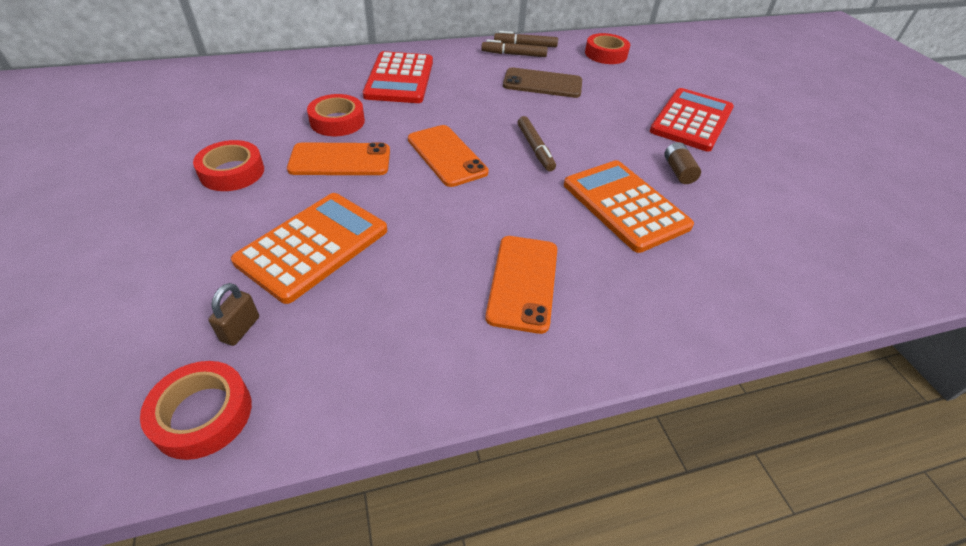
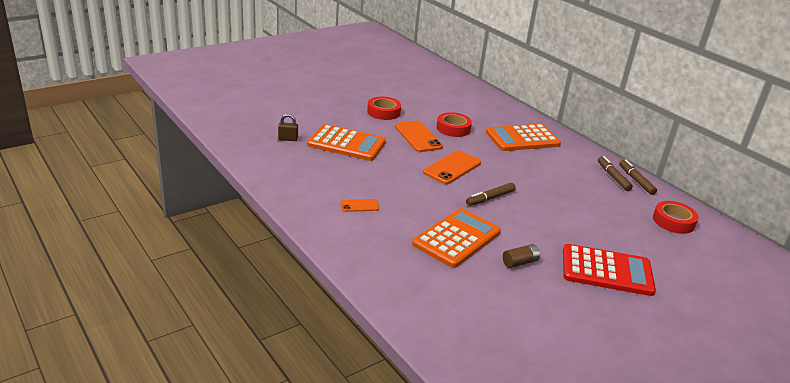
camera: 70 degrees right, 15 degrees down
red tape [140,361,252,460] -> none
red calculator [363,51,433,103] -> orange calculator [486,124,561,151]
orange phone [485,236,557,334] -> orange phone [340,199,379,212], size x0.54
brown phone [503,67,582,98] -> none

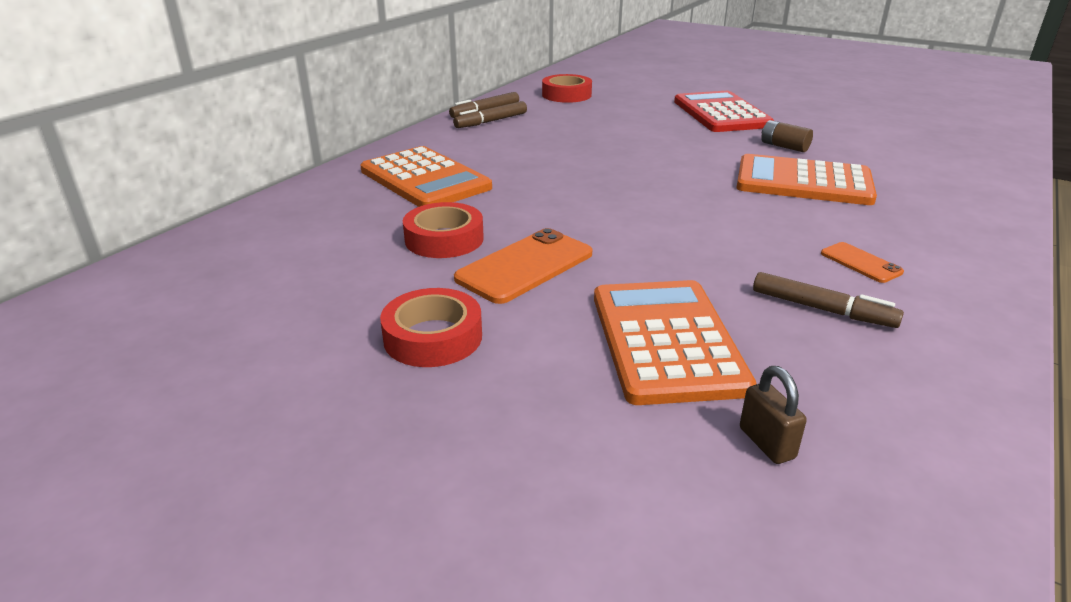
camera: 110 degrees left, 0 degrees up
orange phone [423,150,481,184] -> none
brown marker [466,183,516,206] -> brown marker moved to [753,272,904,328]

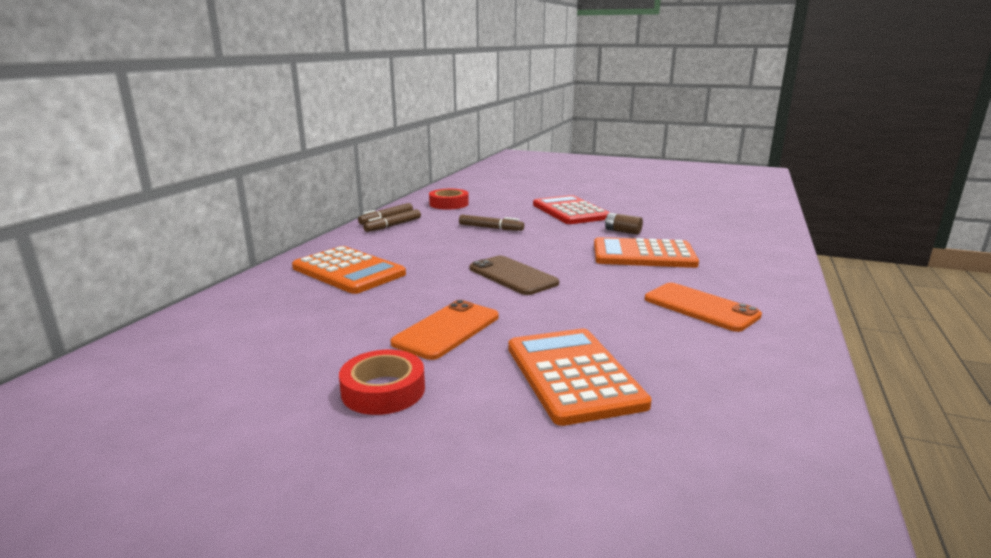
camera: 10 degrees left, 10 degrees down
red tape [403,202,484,258] -> none
brown padlock [740,366,807,464] -> none
brown marker [753,272,904,328] -> brown marker moved to [459,215,524,231]
orange phone [821,242,904,283] -> orange phone [645,283,762,332], size x1.87
none -> brown phone [469,256,559,295]

